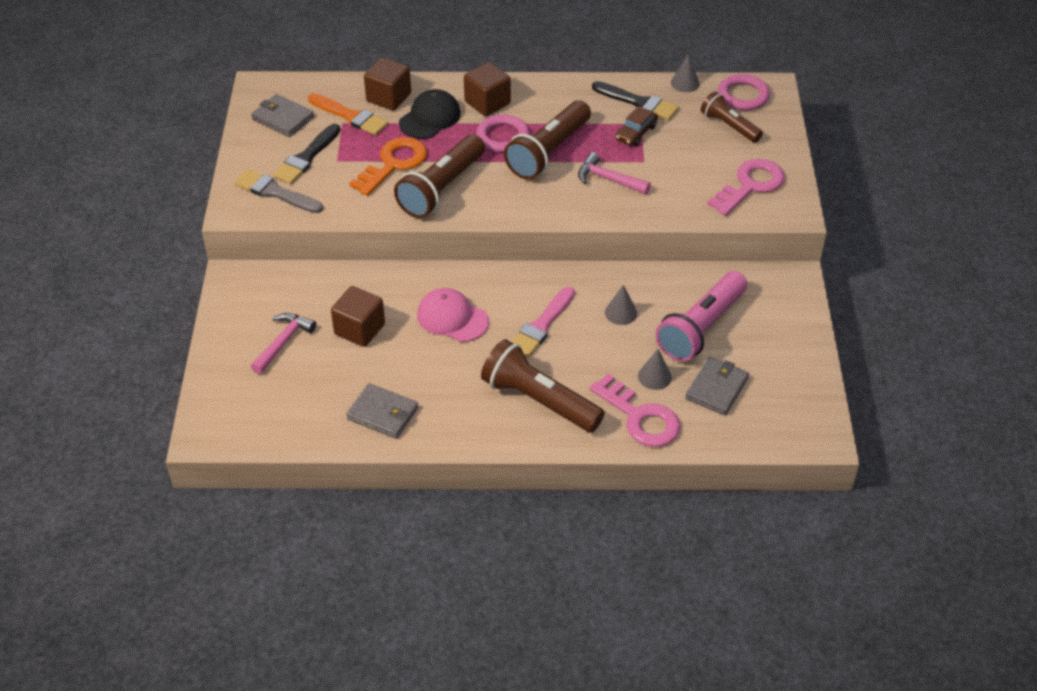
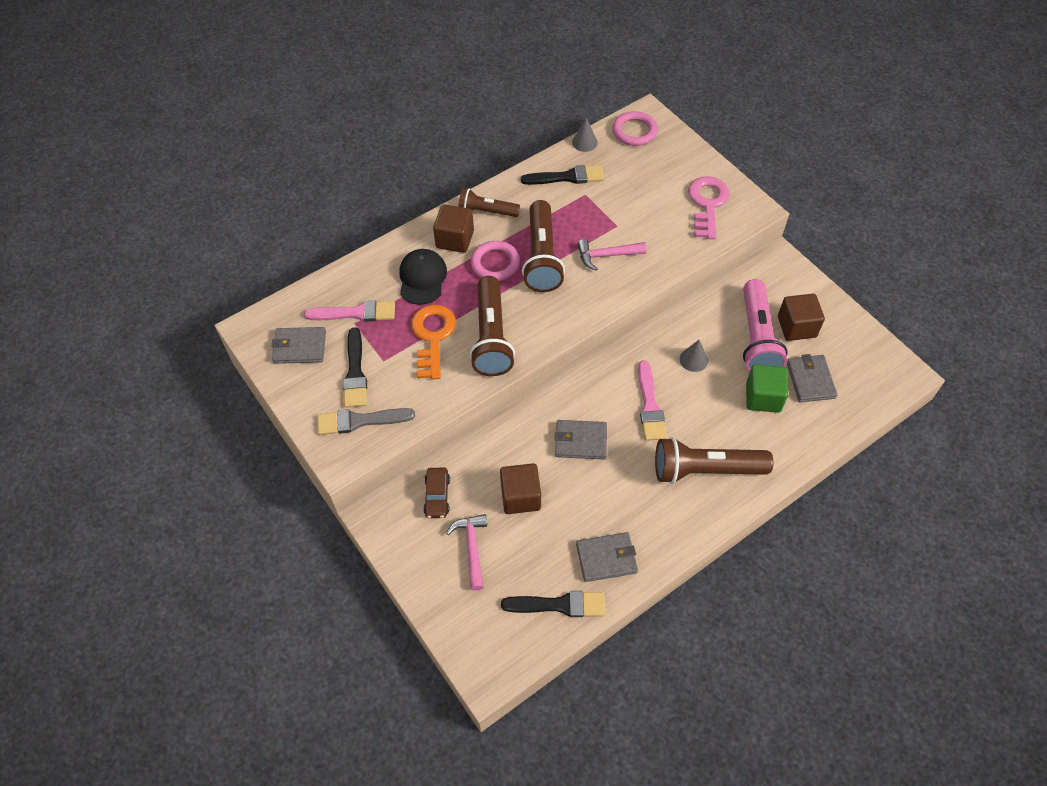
camera: 35 degrees left, 10 degrees up
orange brush [308,93,388,135] -> pink brush [304,300,395,322]
brown cube [364,57,411,110] -> brown cube moved to [778,294,825,341]
pink cap [417,288,489,342] -> grey wallet [555,420,607,459]
pink key [589,373,680,447] -> none
brown car [615,106,658,146] -> brown car moved to [423,468,450,518]
grey cone [638,349,672,390] -> green cube [746,364,788,413]
brown flashlight [701,91,763,143] -> brown flashlight moved to [458,188,520,217]
none -> black brush [501,591,605,617]

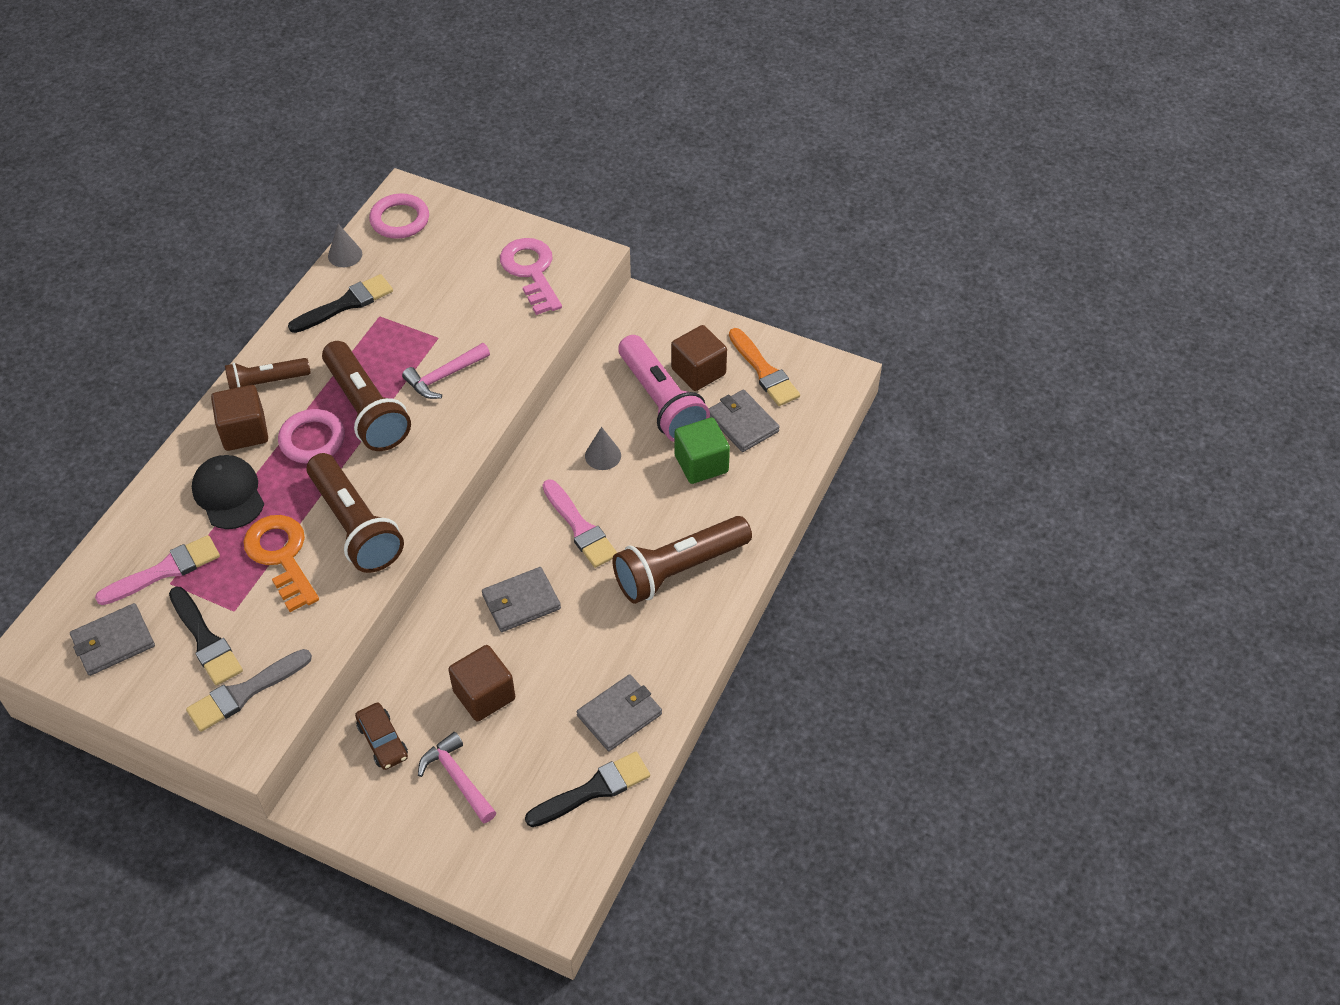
camera: 30 degrees left, 5 degrees down
none -> orange brush [729,328,800,406]

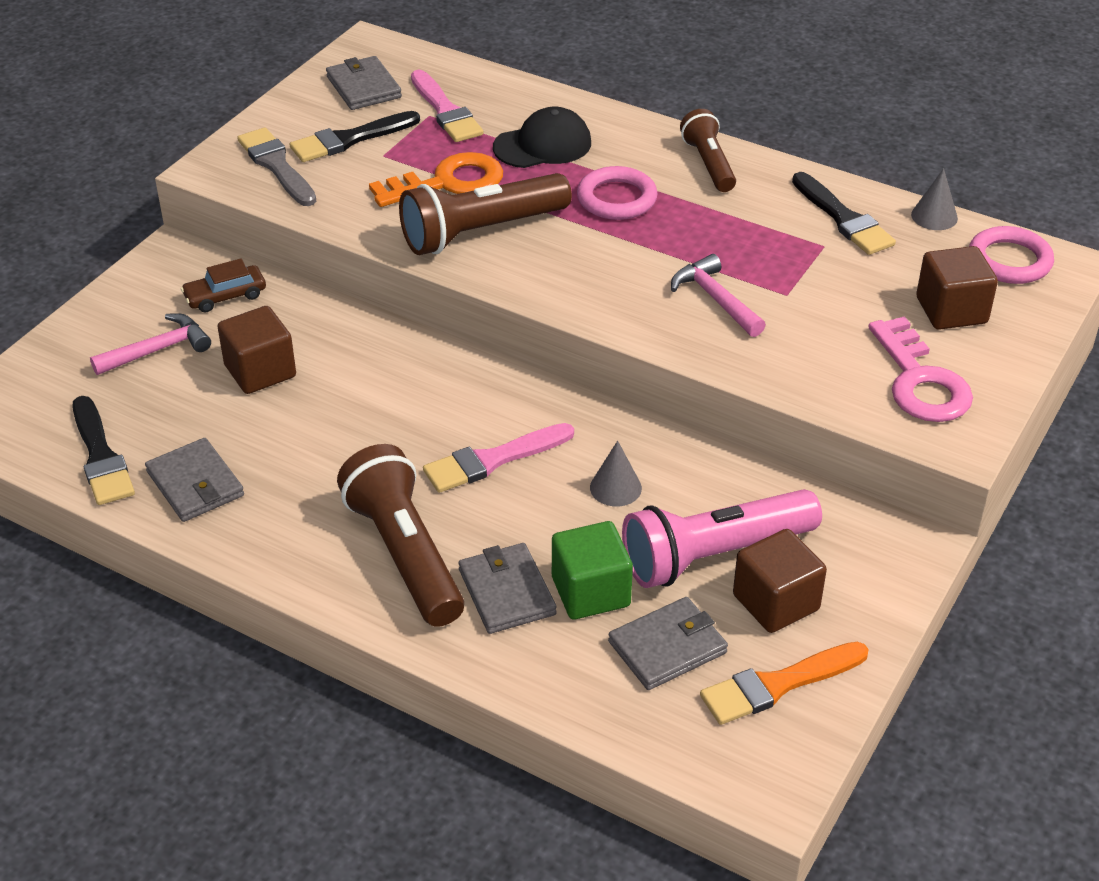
camera: 95 degrees right, 10 degrees down
brown cube [211,385,268,451] -> brown cube moved to [916,246,998,330]
brown flashlight [322,341,411,451] -> none
grey wallet [482,567,561,632] -> grey wallet moved to [458,543,557,634]
pink key [500,238,562,315] -> pink key turned 90 degrees clockwise [868,316,973,422]

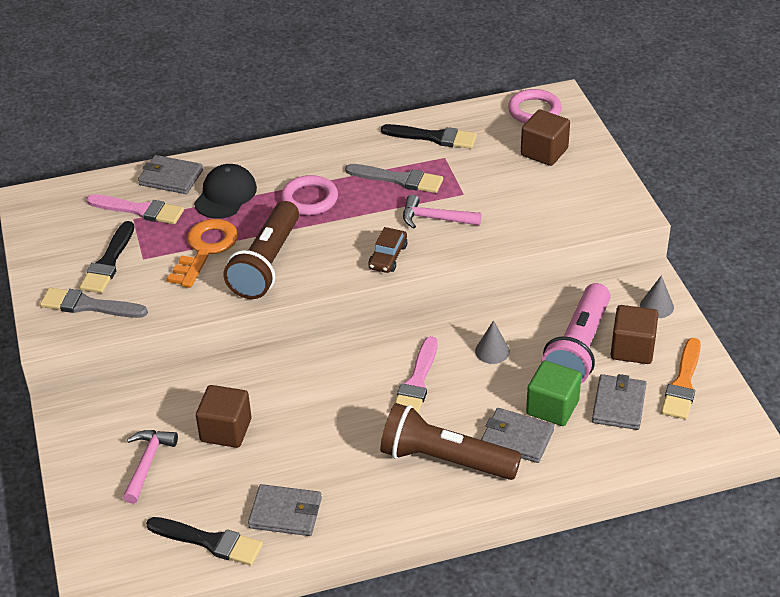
camera: 45 degrees left, 0 degrees up
brown car [181,259,266,312] -> brown car moved to [368,227,408,273]
grey wallet [326,56,402,110] -> grey wallet moved to [138,155,203,194]
brown flashlight [680,109,736,192] -> none
pink key [868,316,973,422] -> none
grey cone [911,168,958,230] -> grey cone moved to [640,275,674,318]
none -> grey brush [345,164,443,193]

